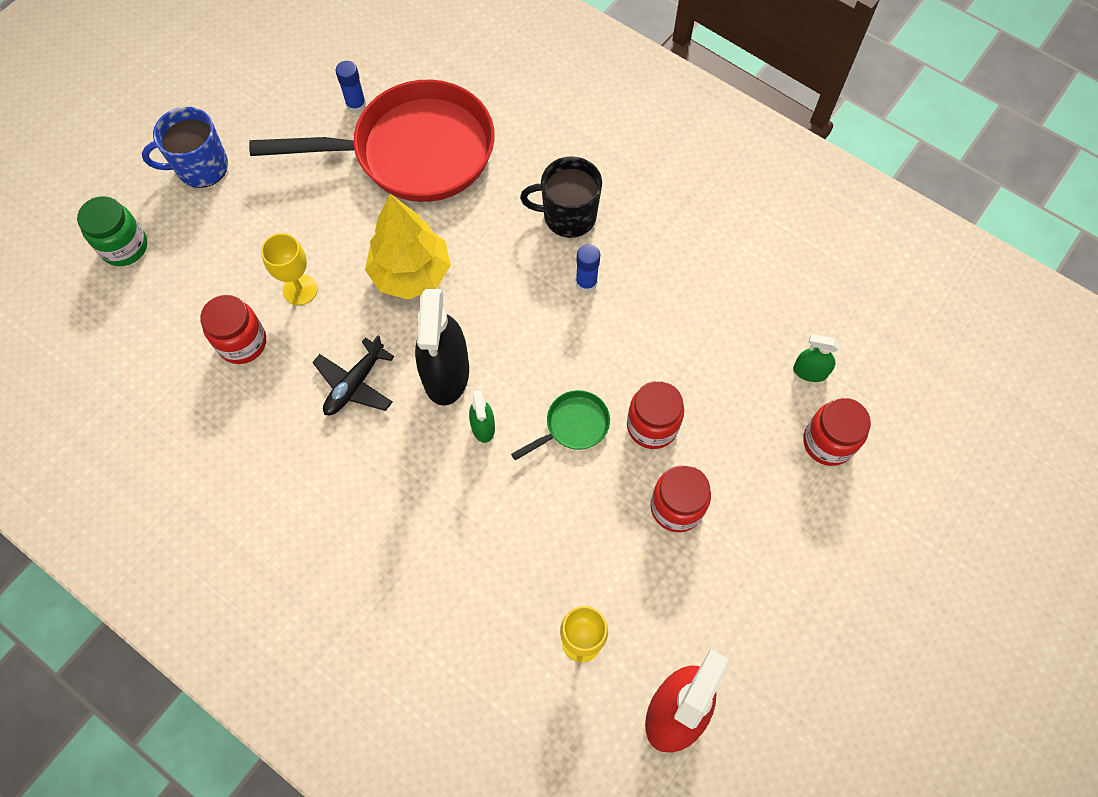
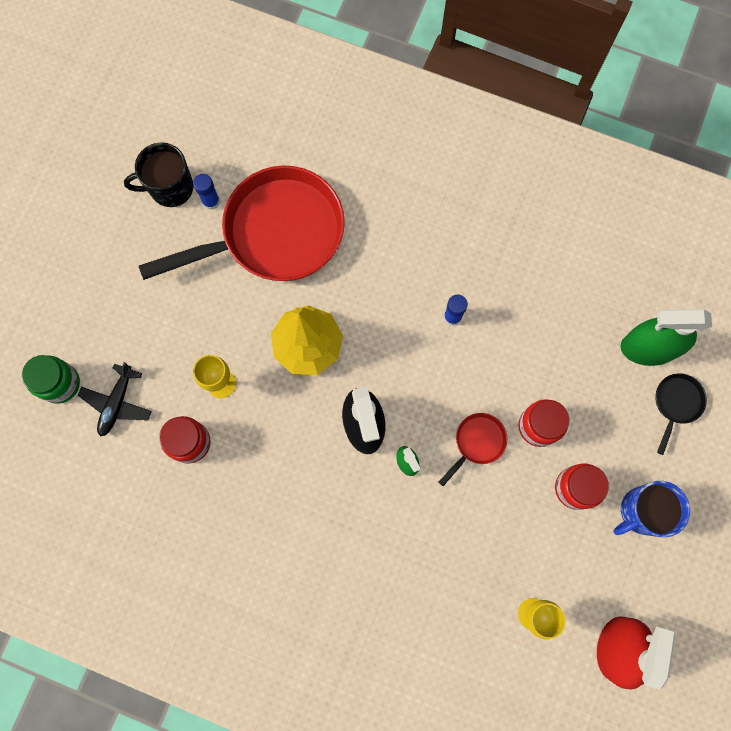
camera: 15 degrees left, 10 degrees up
blue mug [142,107,228,188] -> blue mug moved to [613,481,690,537]
black plane [312,335,394,415] -> black plane moved to [78,362,152,437]
green pan [511,390,610,460] -> red pan [439,413,507,486]
black mug [520,156,602,238] -> black mug moved to [124,142,194,207]
green spray bottle [793,334,840,382] -> green spray bottle [621,309,712,366], size x2.05
red jar [803,398,871,466] -> black pan [655,373,707,455]

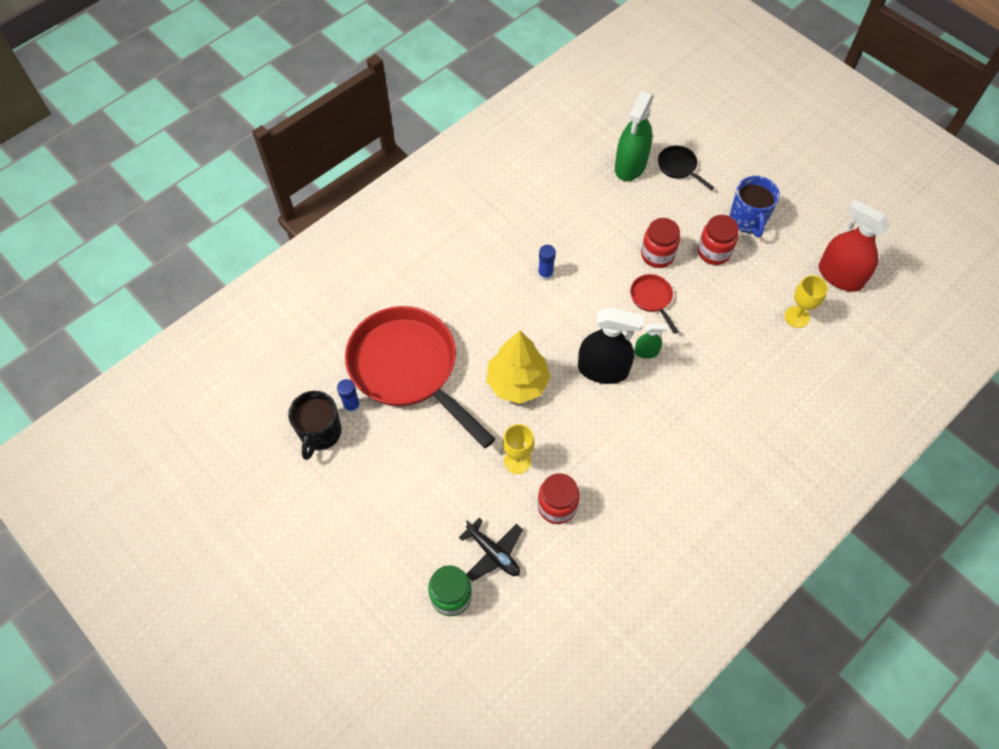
camera: 65 degrees left, 15 degrees down
red pan [139,165,345,281] -> red pan turned 45 degrees counterclockwise [345,306,495,448]

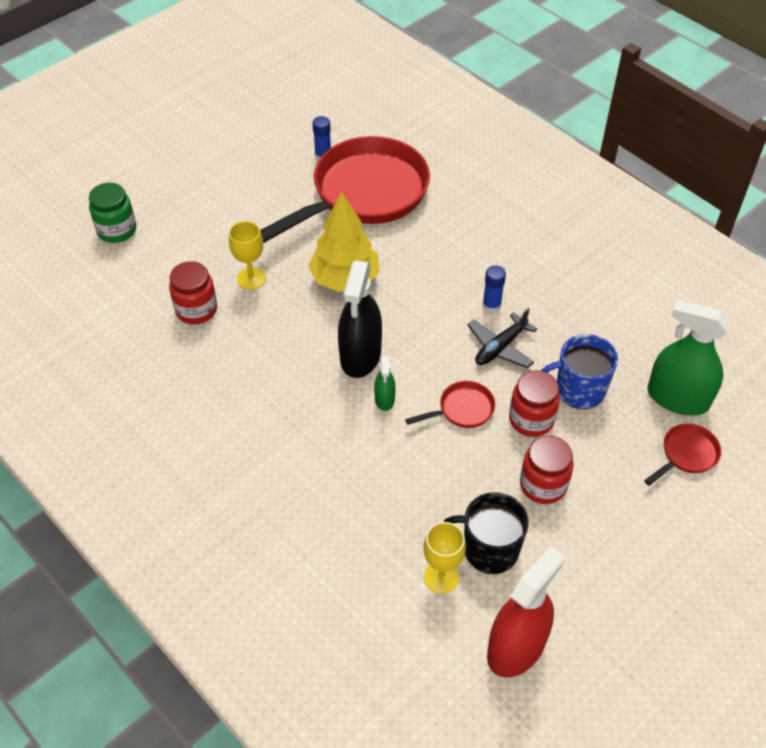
camera: 90 degrees right, 10 degrees down
black mug [288,391,342,460] -> black mug moved to [443,492,529,574]
black plane [459,517,523,581] -> black plane moved to [468,308,537,368]
black pan [658,145,714,190] -> red pan [644,423,721,486]
blue mug [730,176,780,237] -> blue mug moved to [541,334,618,409]

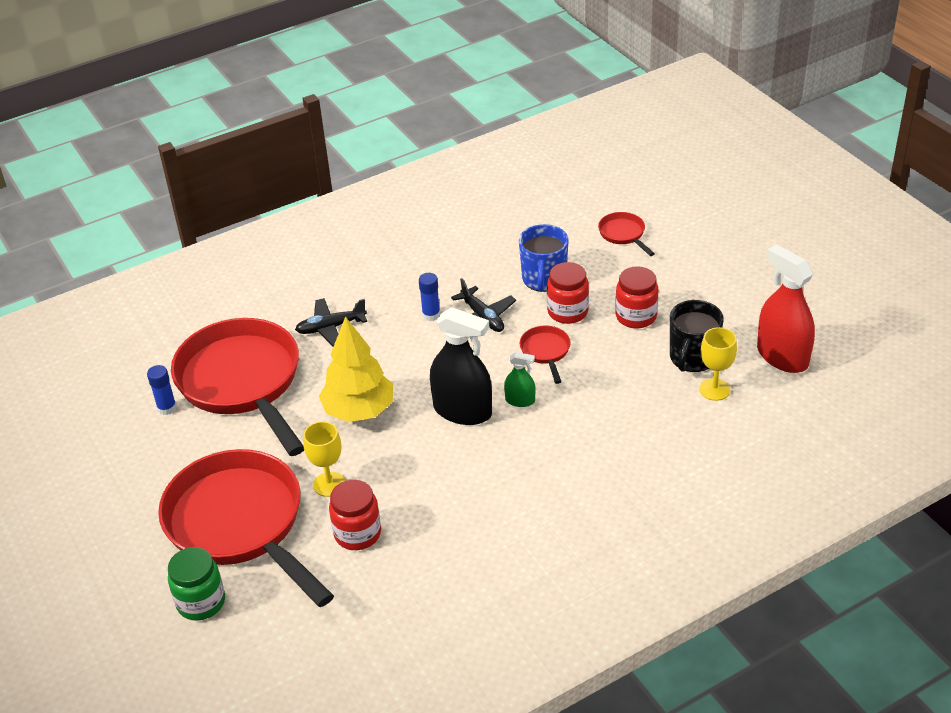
camera: 75 degrees left, 10 degrees down
green spray bottle [647,300,730,415] -> none
none -> red pan [158,449,334,607]
none -> black plane [295,298,367,347]

